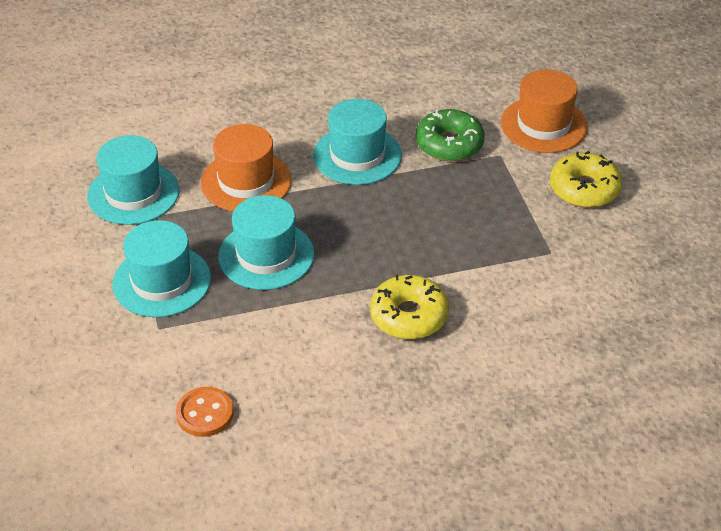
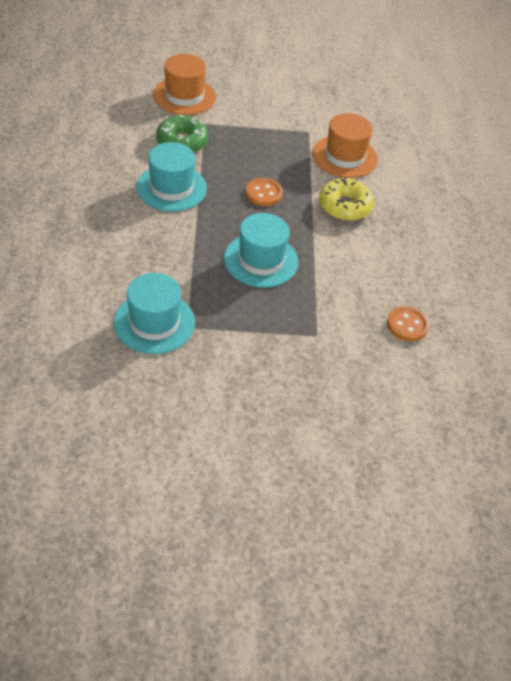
camera: 80 degrees left, 5 degrees up
turquoise hat [112,220,211,317] -> none
orange hat [201,124,292,212] -> orange hat moved to [312,113,378,178]
yellow donut [550,151,622,208] -> none
none -> orange button [246,178,283,206]

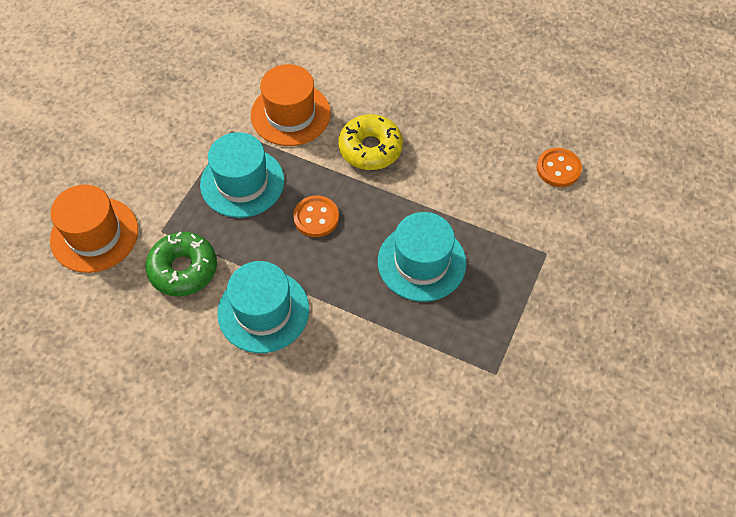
camera: 60 degrees left, 10 degrees up
turquoise hat [114,273,195,354] -> turquoise hat moved to [200,132,284,218]

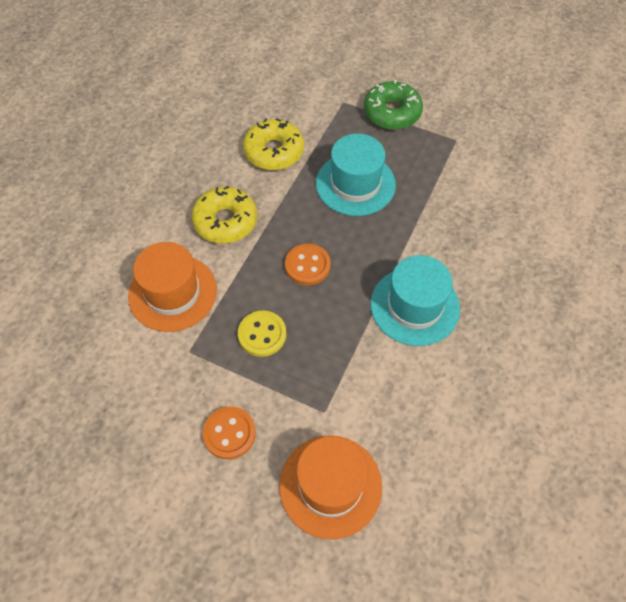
camera: 90 degrees left, 0 degrees up
green donut [146,232,217,296] -> green donut moved to [364,80,423,130]
turquoise hat [200,132,284,218] -> yellow button [238,310,286,357]
orange button [537,148,582,187] -> orange button moved to [203,407,256,459]
none -> yellow donut [243,118,304,170]

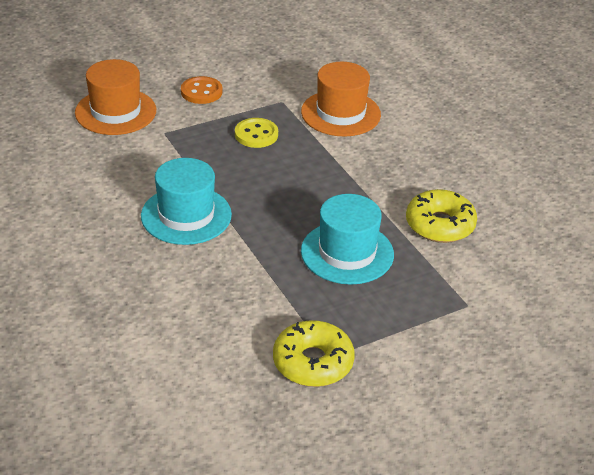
camera: 125 degrees right, 20 degrees down
yellow donut [191,186,257,244] -> yellow donut moved to [273,320,355,387]
orange button [285,244,331,285] -> none
green donut [364,80,423,130] -> none

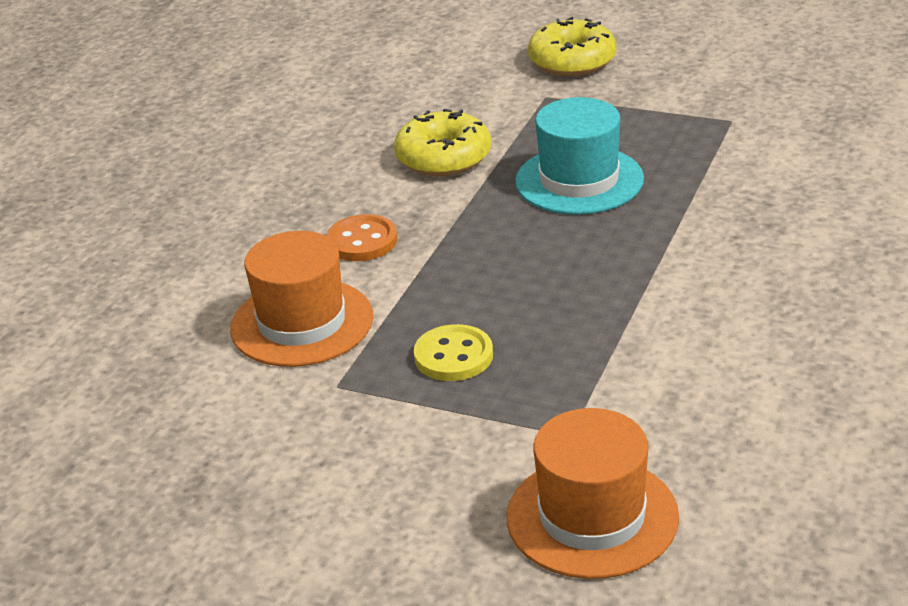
camera: 125 degrees left, 5 degrees down
turquoise hat [141,158,232,245] -> none
orange button [181,76,222,104] -> orange button moved to [326,214,397,261]
yellow donut [273,320,355,387] -> yellow donut moved to [528,17,617,76]

